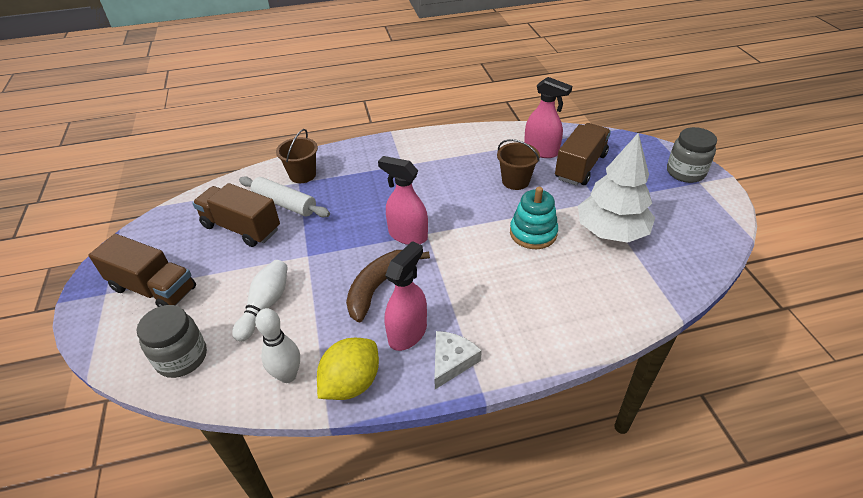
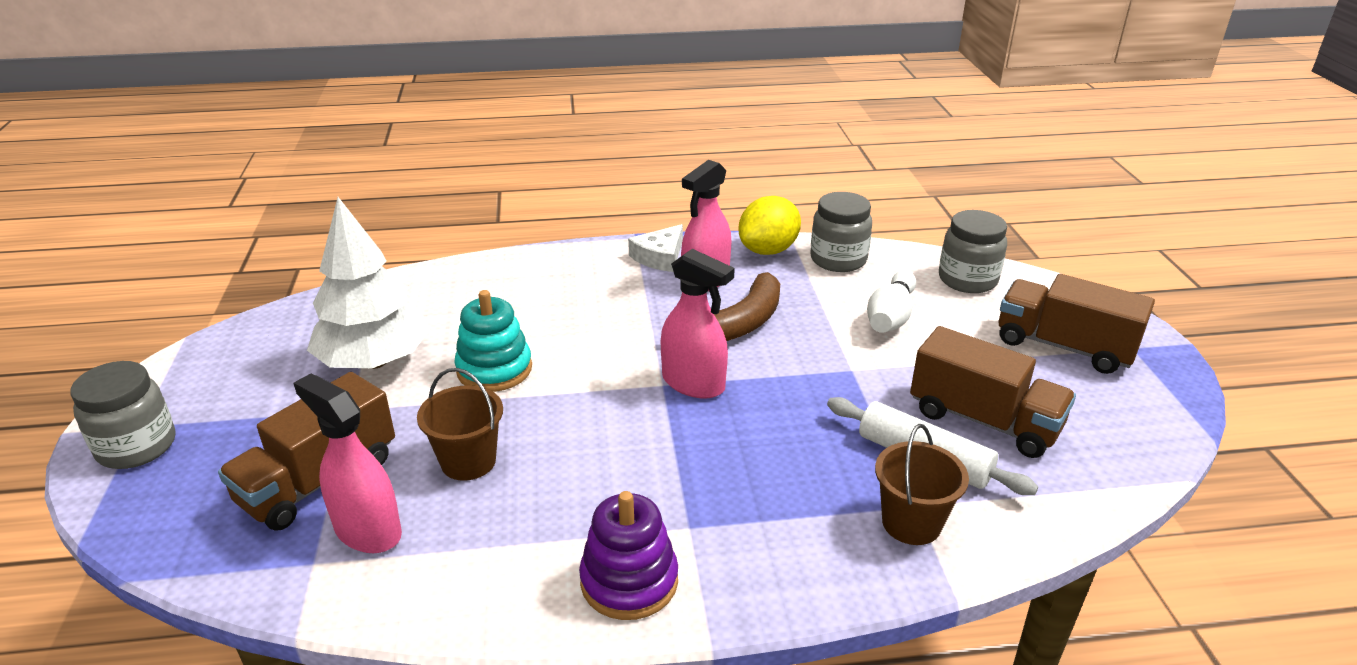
camera: 175 degrees left, 10 degrees down
white bowling pin [255,308,300,383] -> grey jar [810,192,872,272]
none -> purple stacking toy [579,491,678,620]

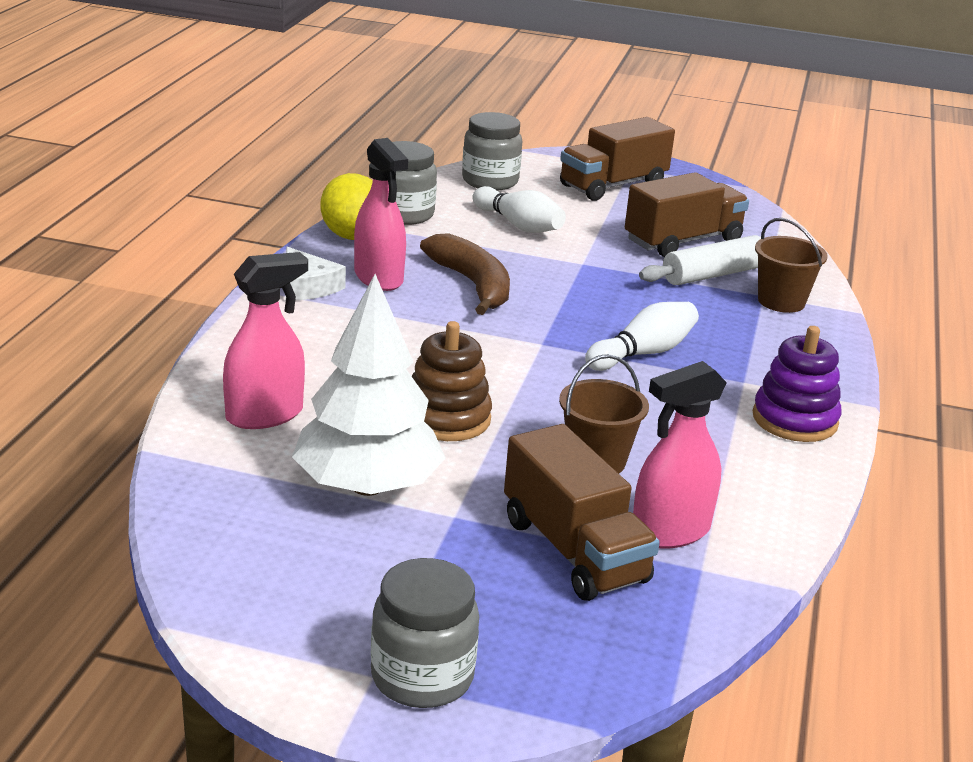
camera: 70 degrees left, 5 degrees down
turquoise stacking toy [455,290,532,392] -> brown stacking toy [412,321,492,441]
pink spray bottle [661,249,735,398] -> pink spray bottle moved to [223,252,308,429]
none -> white bowling pin [585,302,699,371]

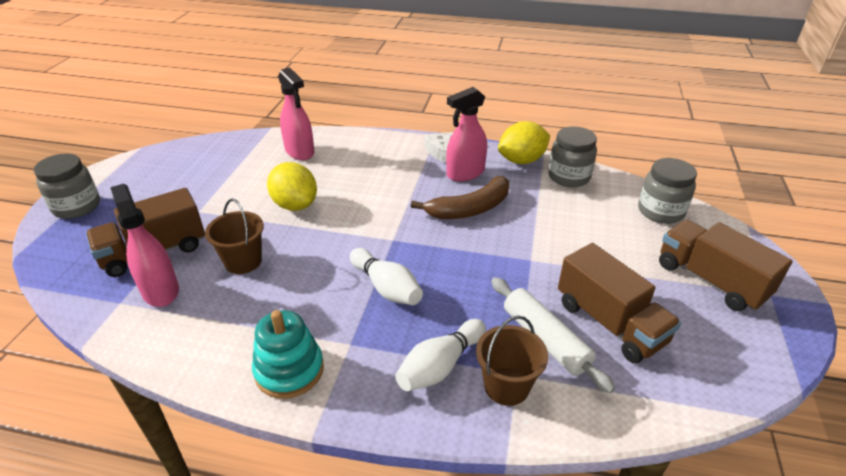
camera: 90 degrees right, 10 degrees up
white tree [292,274,446,496] -> none
brown stacking toy [412,321,492,441] -> yellow lemon [267,162,317,211]
white bowling pin [472,186,566,233] -> white bowling pin moved to [395,319,486,391]
purple stacking toy [753,326,841,442] -> turquoise stacking toy [252,310,324,399]

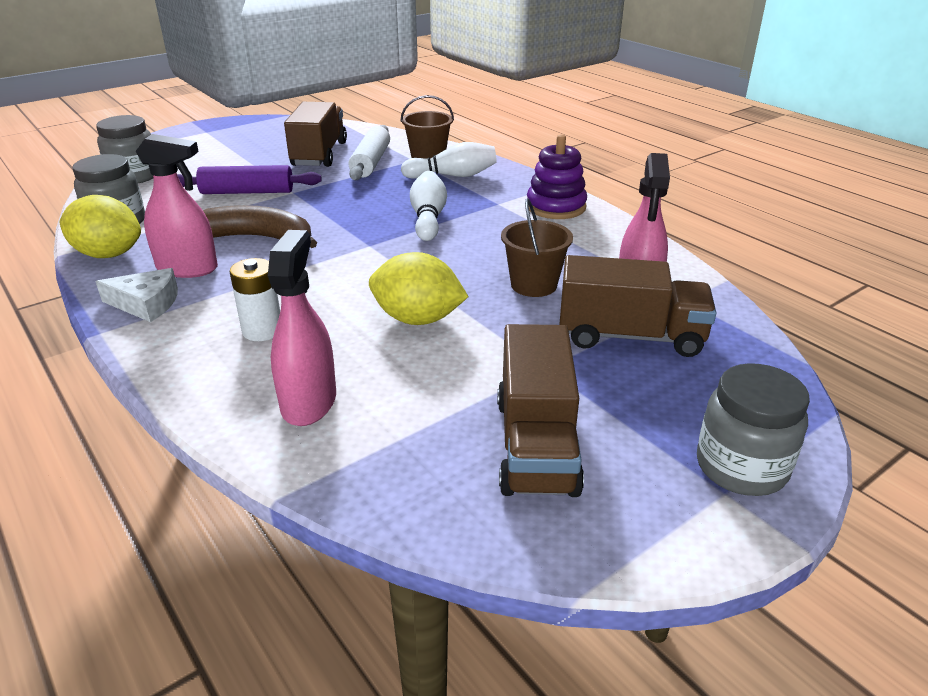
camera: 140 degrees left, 5 degrees down
turquoise stacking toy [252,310,324,399] -> purple stacking toy [527,134,587,219]
yellow lemon [267,162,317,211] -> yellow lemon turned 75 degrees counterclockwise [369,252,469,325]
brown truck [659,220,793,311] -> brown truck moved to [497,324,584,497]
none -> purple rolling pin [177,165,322,194]
none -> white battery [230,258,280,341]

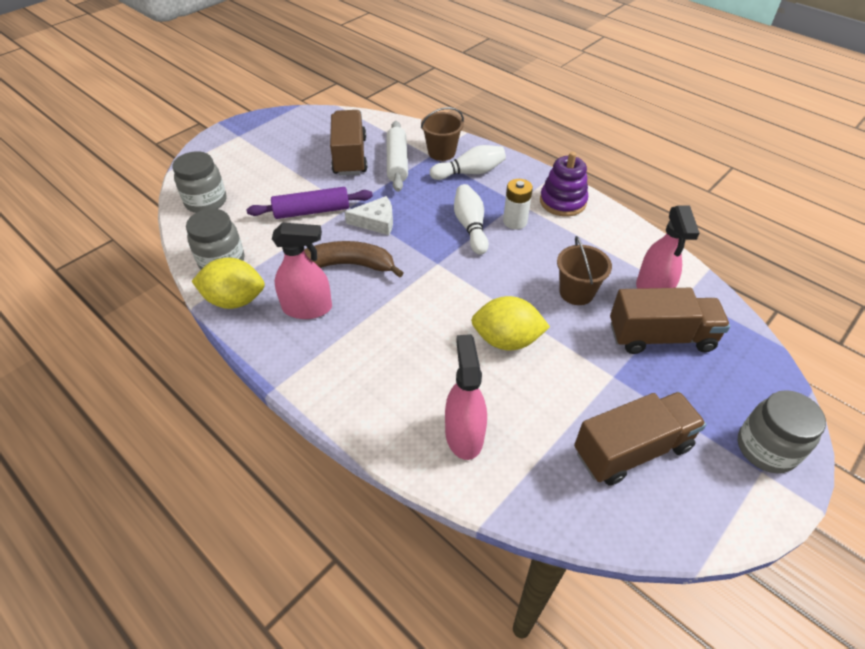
camera: 10 degrees left, 15 degrees up
white cheese [95,268,178,322] -> white cheese moved to [345,196,393,235]
white battery [230,258,280,341] -> white battery moved to [503,179,533,229]
brown truck [497,324,584,497] -> brown truck turned 105 degrees counterclockwise [574,392,707,486]

